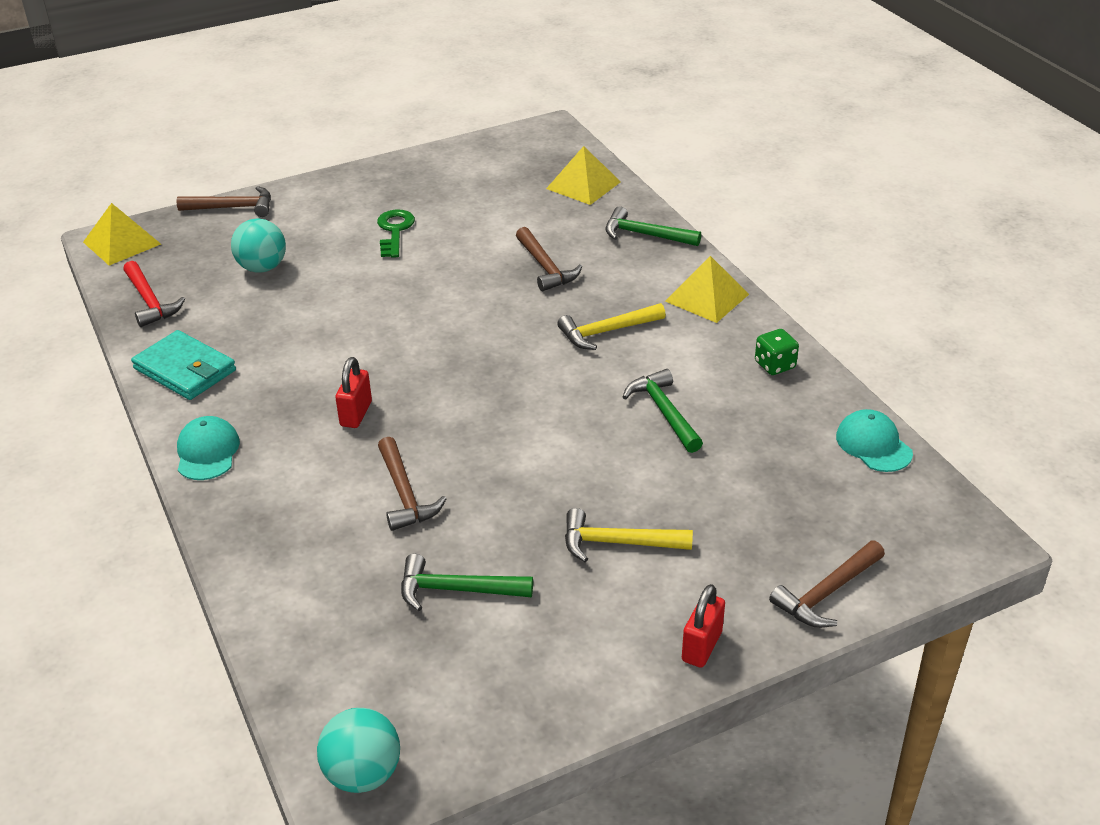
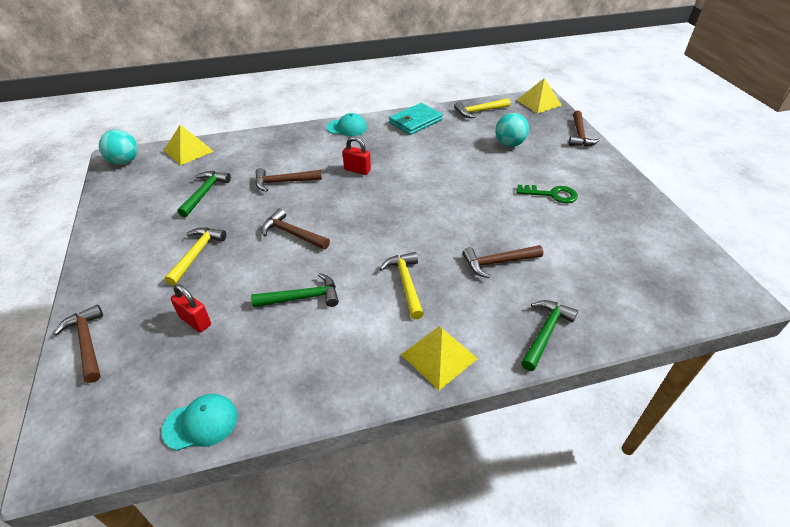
camera: 100 degrees right, 5 degrees up
red hammer [123,261,185,327] -> yellow hammer [454,98,510,118]
yellow pyramid [546,146,621,205] -> yellow pyramid moved to [164,125,214,165]
red padlock [682,584,725,668] -> red padlock moved to [171,284,211,333]
green dice [755,329,799,375] -> none
none -> brown hammer [261,208,330,250]

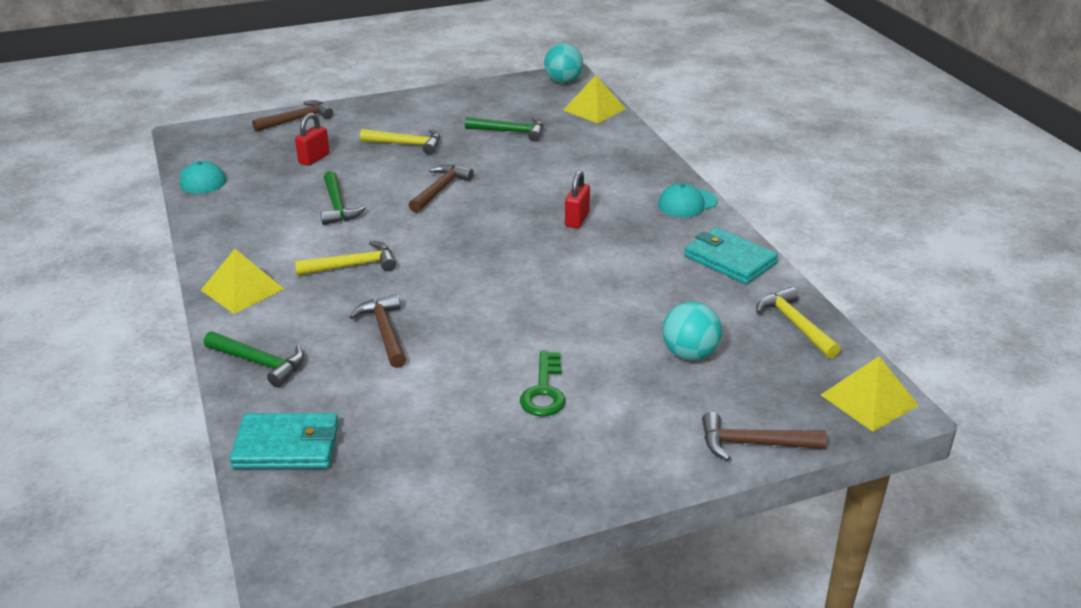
camera: 85 degrees right, 10 degrees down
brown hammer [255,168,322,192] -> none
turquoise cap [327,113,367,136] -> turquoise cap turned 60 degrees clockwise [658,183,718,217]
none -> turquoise wallet [229,413,339,469]

